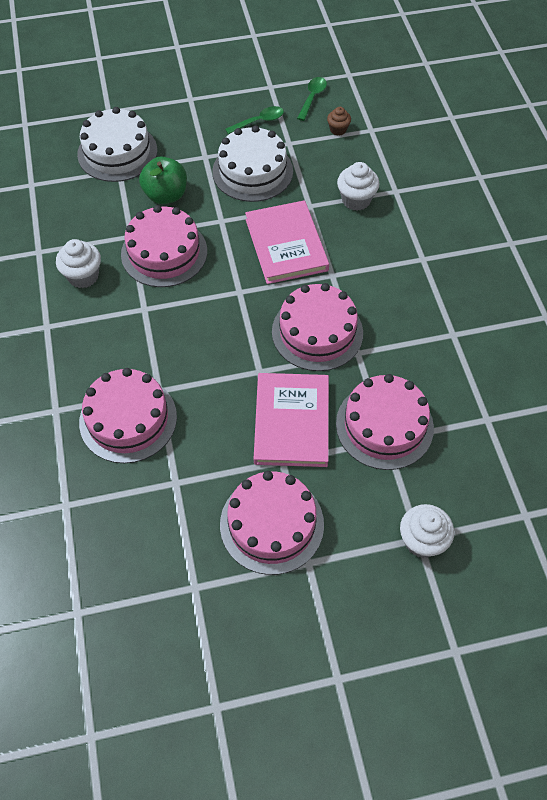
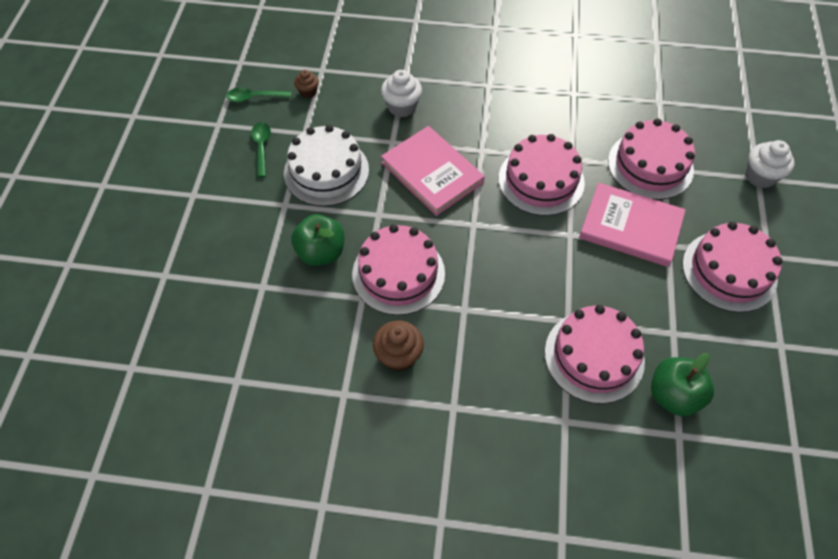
camera: 70 degrees left, 0 degrees up
white cupcake [56,239,101,288] -> brown cupcake [373,320,424,372]
white cake [77,107,157,182] -> none
pink book [245,200,329,284] -> pink book turned 45 degrees clockwise [381,126,485,216]
green spoon [297,77,327,121] -> green spoon turned 45 degrees counterclockwise [226,88,291,102]
none -> green apple [651,353,714,416]

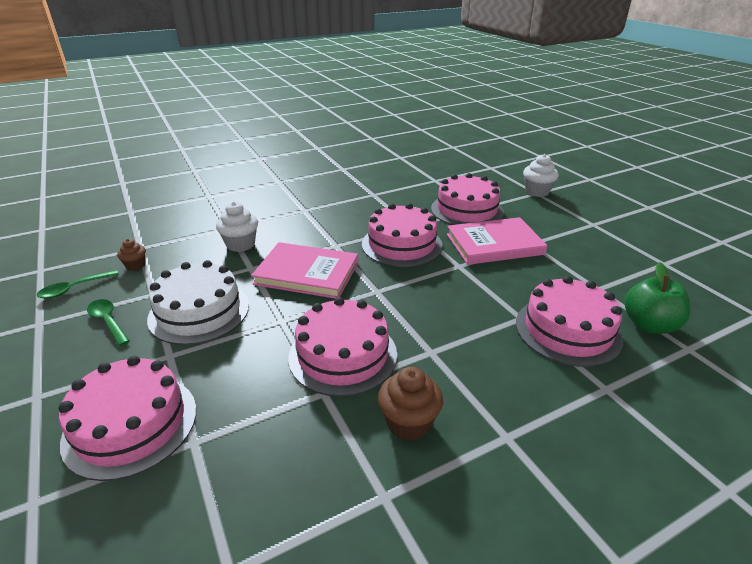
camera: 35 degrees left, 25 degrees down
green apple [291,214,345,266] -> none
pink cake [682,222,782,312] -> pink cake moved to [59,356,196,481]

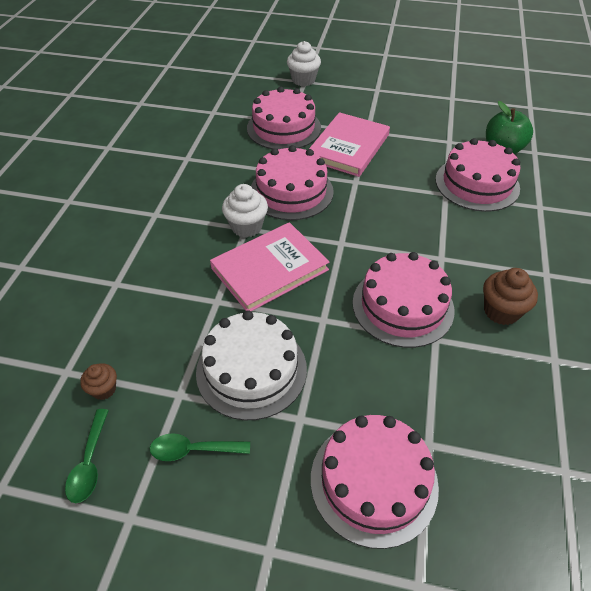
camera: 50 degrees left, 15 degrees up
white cupcake [216,201,258,252] -> white cupcake moved to [222,184,268,237]

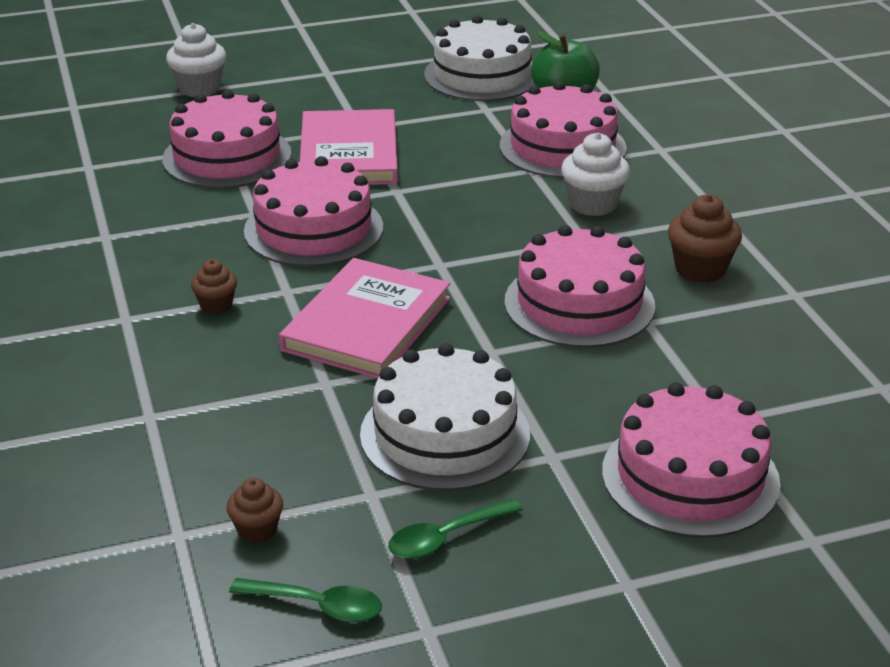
camera: 30 degrees left, 15 degrees down
green spoon [65,409,109,503] -> green spoon turned 45 degrees counterclockwise [229,578,382,622]
white cupcake [222,184,268,237] -> white cupcake moved to [561,133,630,216]
none -> brown cupcake [191,259,237,314]
none -> white cake [424,15,534,101]

